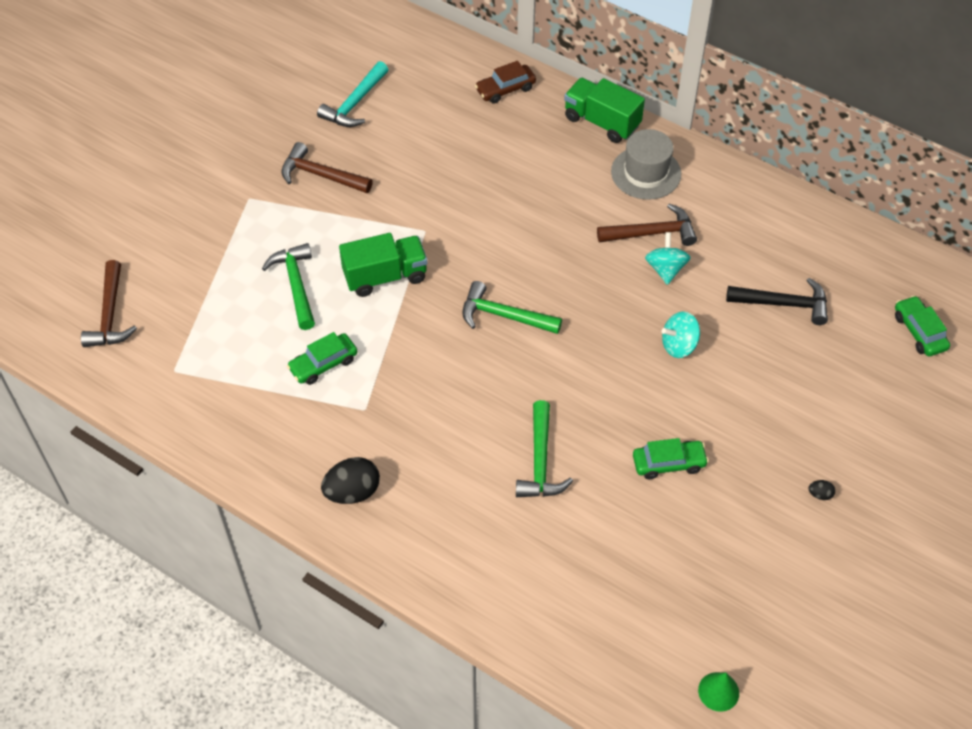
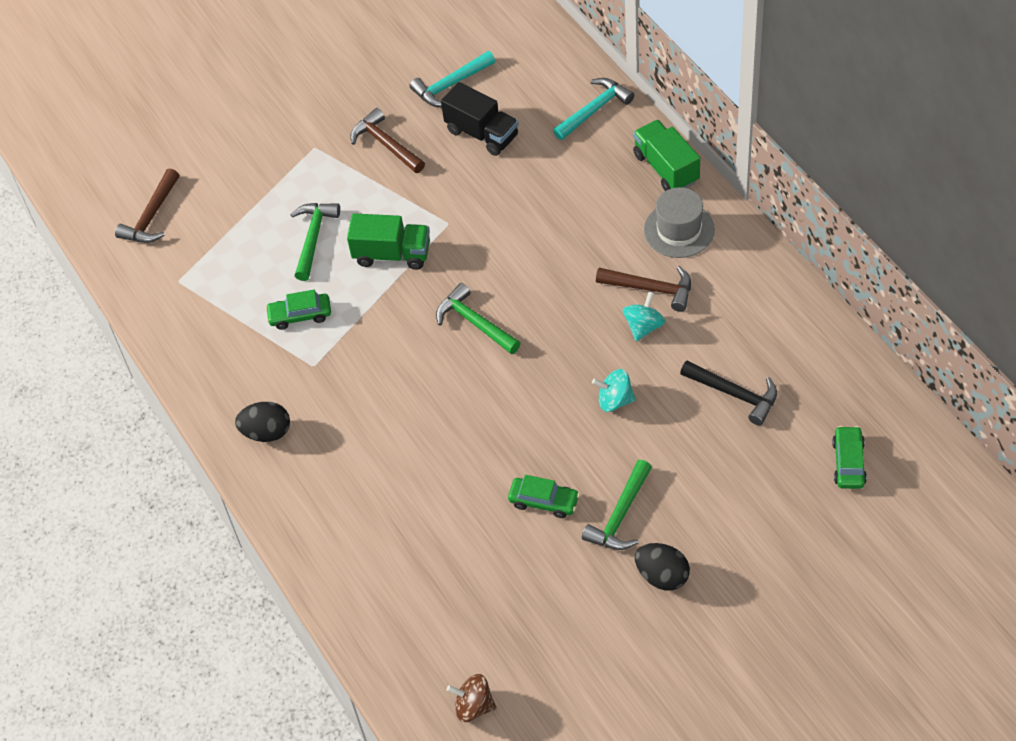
camera: 30 degrees right, 0 degrees up
brown car [475,61,536,104] -> turquoise hammer [553,78,634,140]
green hammer [516,400,573,497] -> green hammer moved to [582,460,652,550]
green cone [698,672,739,712] -> brown spinning top [447,674,496,722]
black egg [808,480,835,500] -> black egg [635,543,690,591], size x2.25
none -> black truck [441,82,519,156]

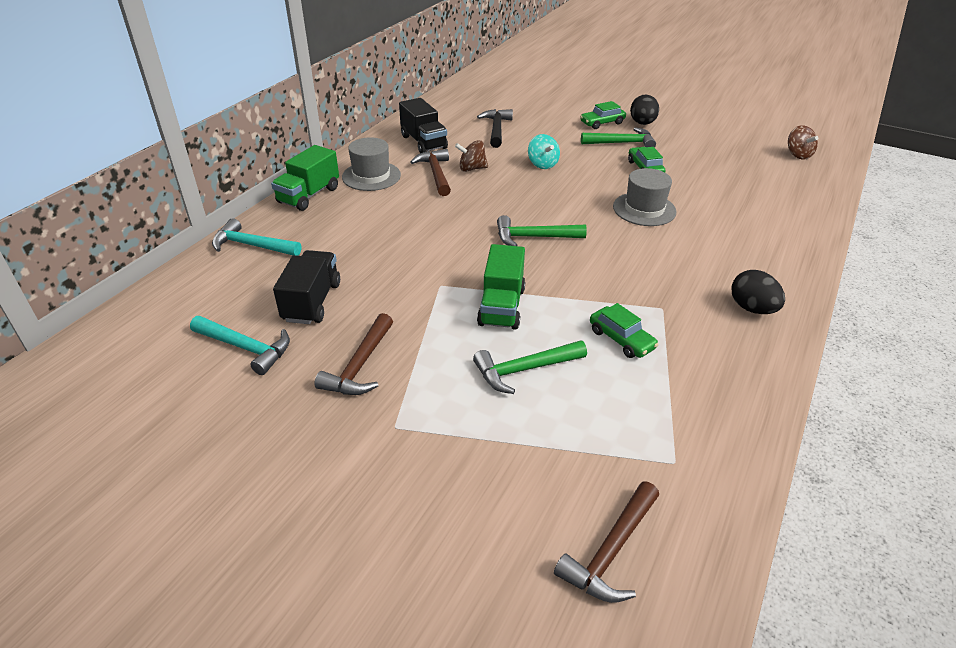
camera: 125 degrees left, 15 degrees down
brown hammer [115,168,179,243] -> brown hammer turned 135 degrees clockwise [554,481,659,603]
green truck [347,213,430,270] -> green truck turned 150 degrees counterclockwise [477,244,525,330]
green hammer [436,283,520,354] -> green hammer turned 75 degrees clockwise [497,215,587,246]
turquoise spinning top [623,292,666,342] -> brown spinning top [455,140,488,172]
green car [832,426,867,489] -> green car moved to [580,101,626,129]
none -> black truck [399,98,448,153]
none -> grey hat [613,168,677,226]

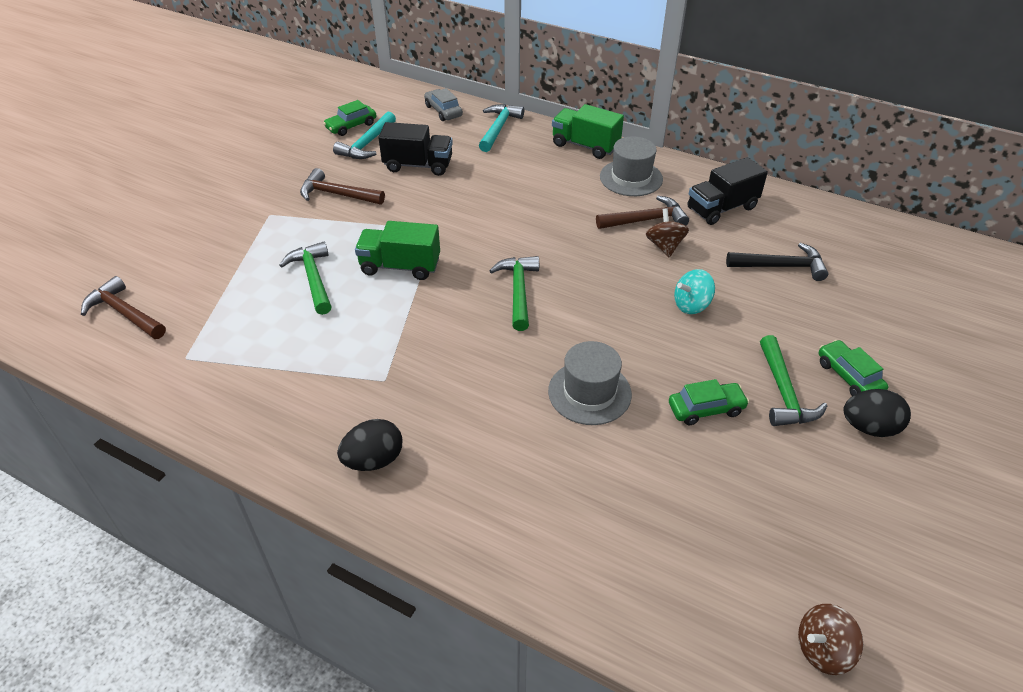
camera: 90 degrees right, 5 degrees up
green car [590,303,659,358] -> green car moved to [323,100,376,136]
none -> grey car [424,88,463,121]

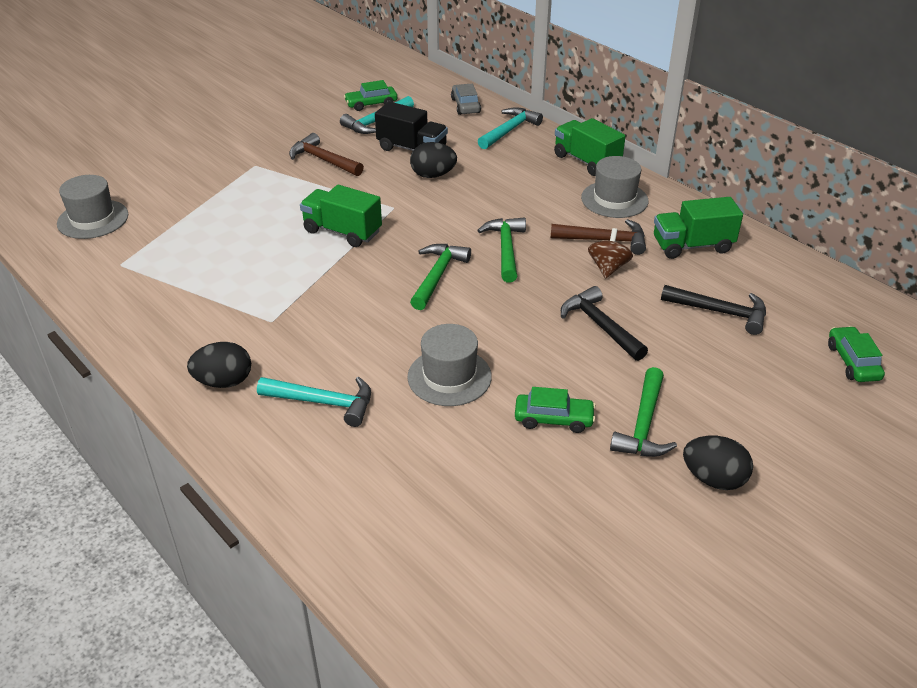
camera: 20 degrees right, 5 degrees down
brown hammer [81,276,166,339] -> grey hat [57,175,128,239]
green hammer [279,242,332,315] -> green hammer moved to [477,217,526,282]
turquoise spinning top [674,269,715,314] -> black hammer [561,286,648,361]
black truck [687,157,768,225] -> green truck [654,197,743,259]
brown spinning top [798,604,863,675] -> none
green car [819,340,889,396] -> green car moved to [828,326,885,382]
none -> turquoise hammer [257,377,371,427]
none -> black egg [410,142,457,178]

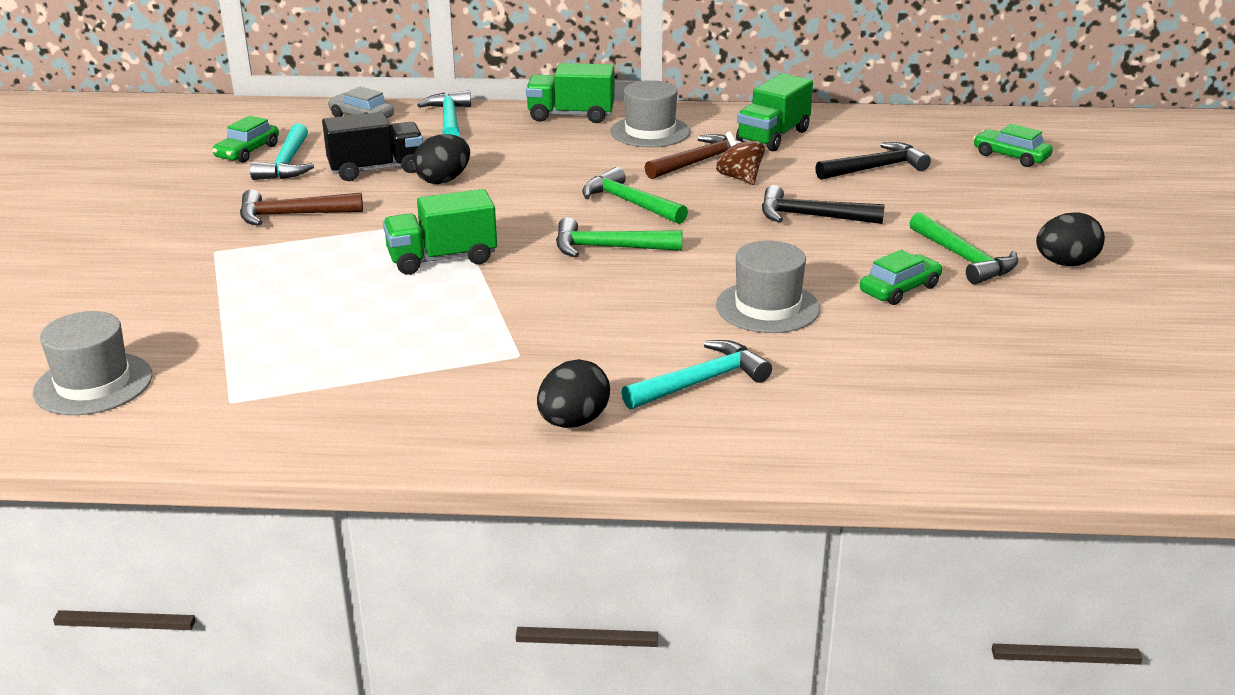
camera: 45 degrees left, 10 degrees down
green hammer [410,244,471,310] -> green hammer turned 60 degrees counterclockwise [556,217,683,257]

